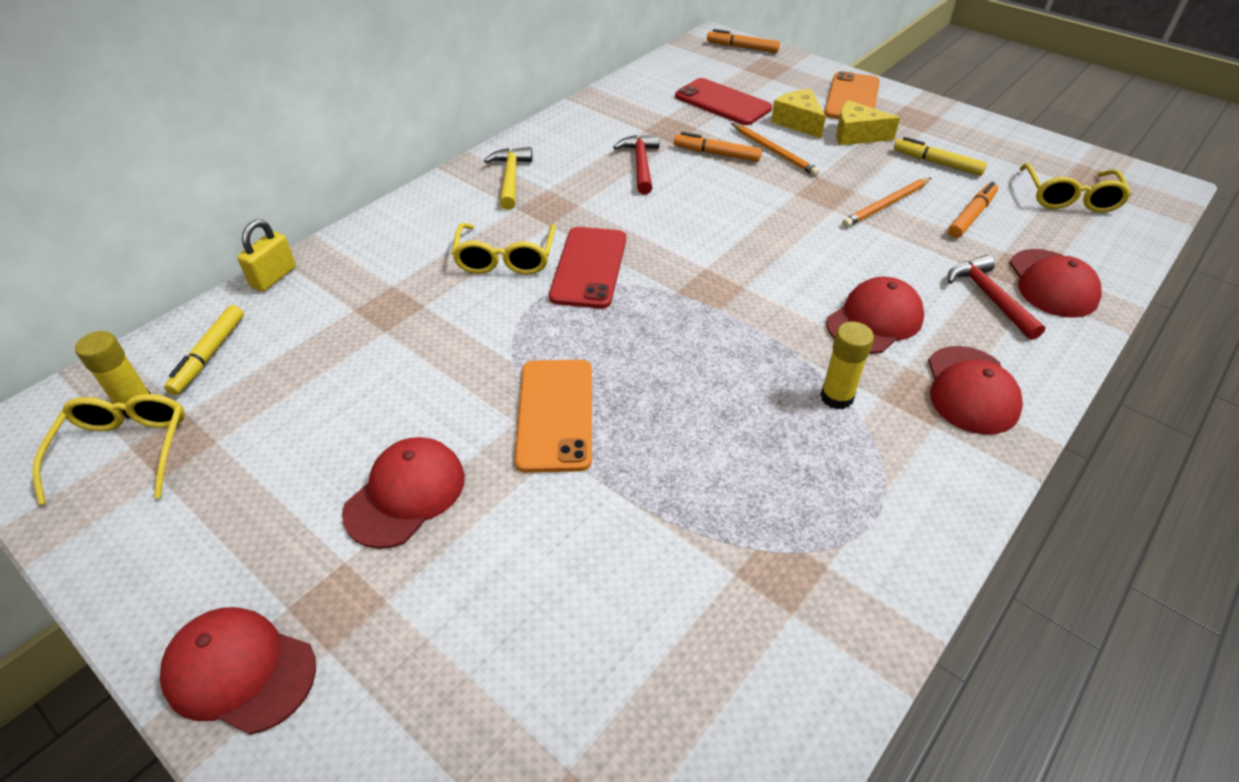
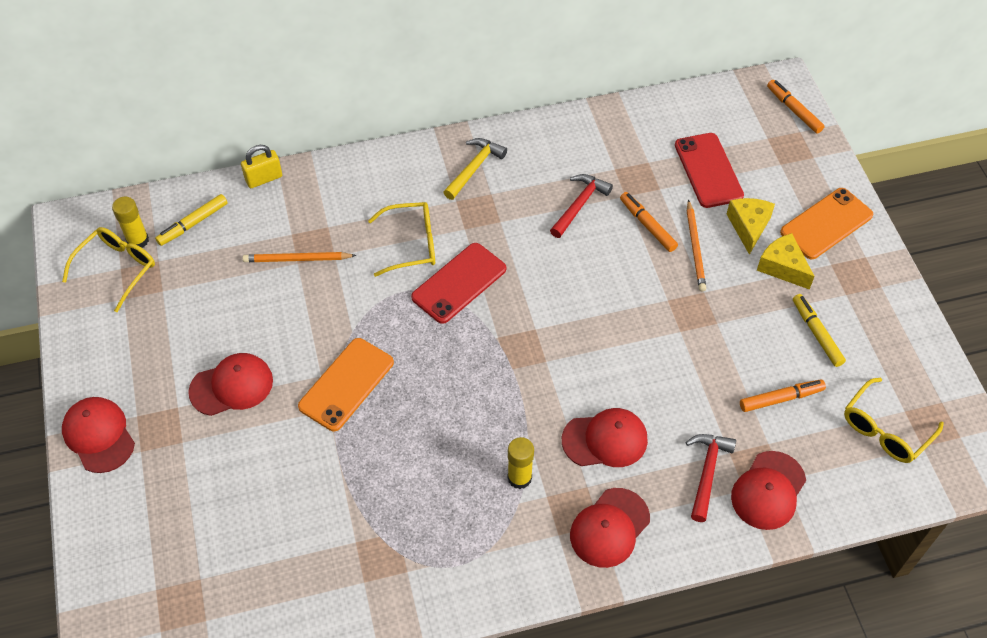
camera: 35 degrees right, 10 degrees up
yellow glasses [452,223,556,274] -> yellow glasses turned 135 degrees counterclockwise [368,202,435,277]
orange pencil [842,178,931,227] -> orange pencil moved to [243,252,357,262]

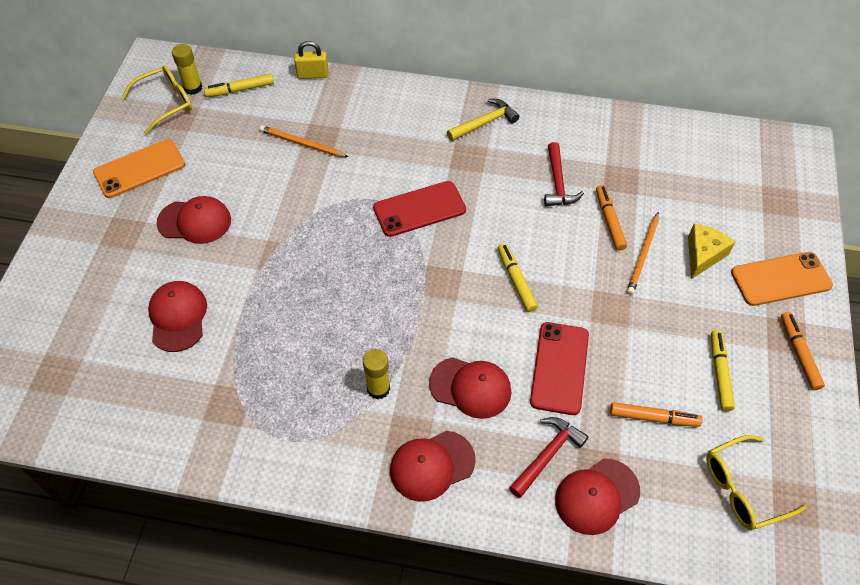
camera: 25 degrees right, 0 degrees up
red cap [62,397,135,473] -> red cap moved to [148,281,207,352]
orange phone [298,338,394,431] -> orange phone moved to [93,139,185,198]
yellow glasses [368,202,435,277] -> none
red hammer [550,174,613,238] -> red hammer turned 120 degrees clockwise [544,142,584,206]
red phone [675,133,744,208] -> red phone moved to [530,322,589,415]
yellow cheese [757,233,815,290] -> none
orange marker [767,80,824,133] -> orange marker moved to [781,312,825,390]
none -> yellow marker [498,243,538,312]

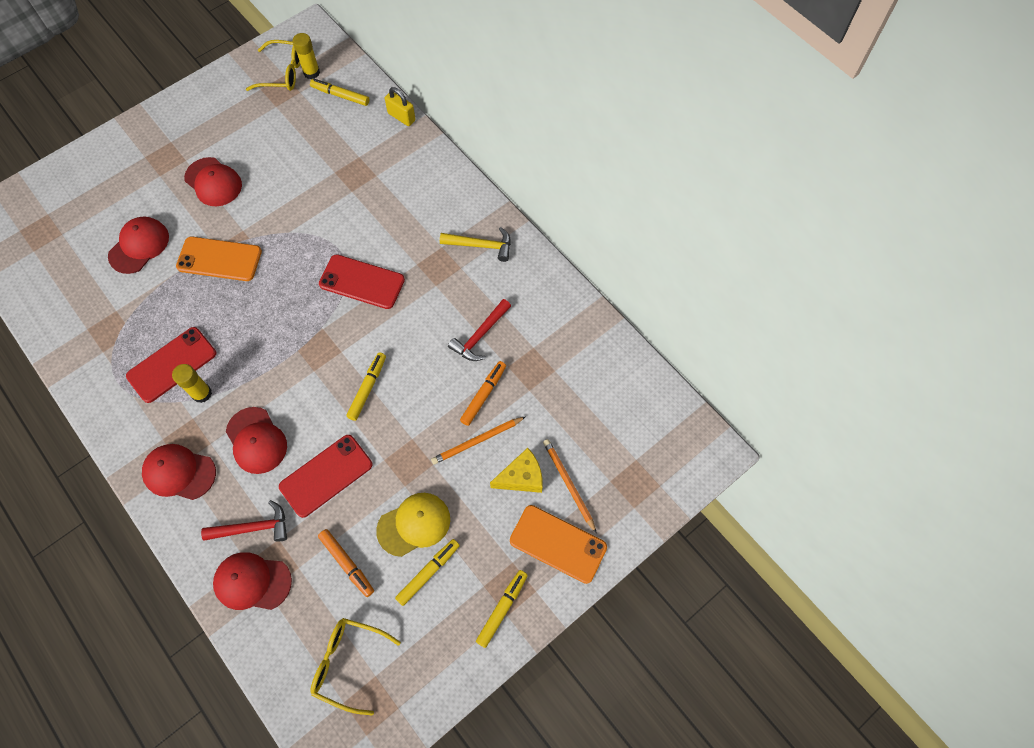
camera: 40 degrees right, 10 degrees up
orange phone [93,139,185,198] -> orange phone moved to [176,237,262,281]
orange pencil [259,125,348,157] -> orange pencil moved to [543,439,597,534]
orange marker [781,312,825,390] -> yellow marker [476,570,528,648]
none -> red phone [126,327,216,403]
none -> yellow cap [376,493,450,557]

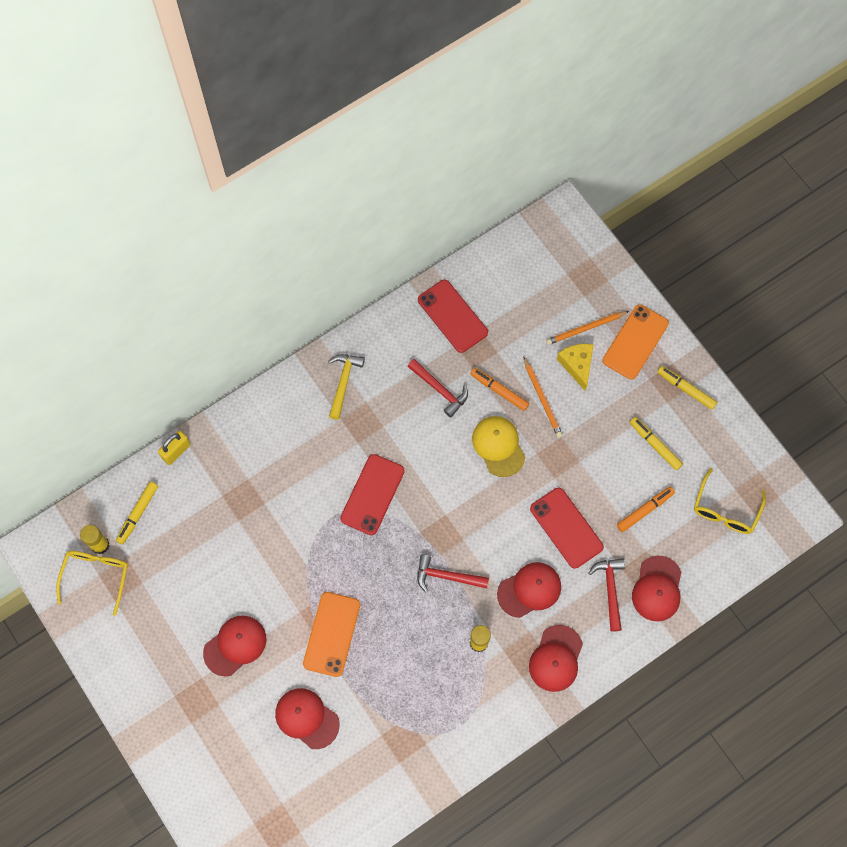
camera: 85 degrees left, 5 degrees up
red phone [126,327,216,403] -> red phone moved to [418,280,488,353]
yellow marker [347,352,386,421] -> none
yellow cap [376,493,450,557] -> yellow cap moved to [472,416,525,477]
none -> red hammer [417,554,489,592]

